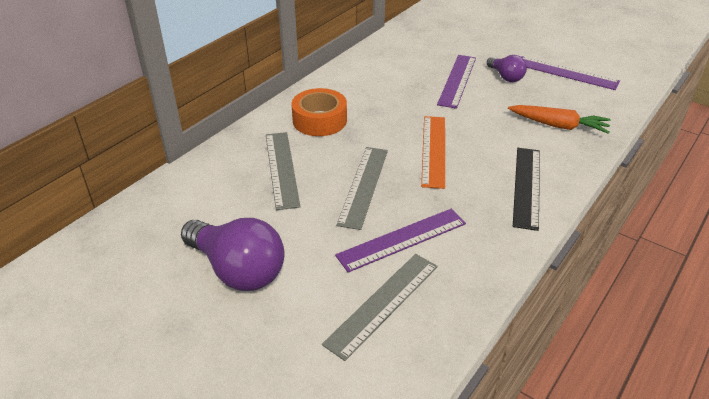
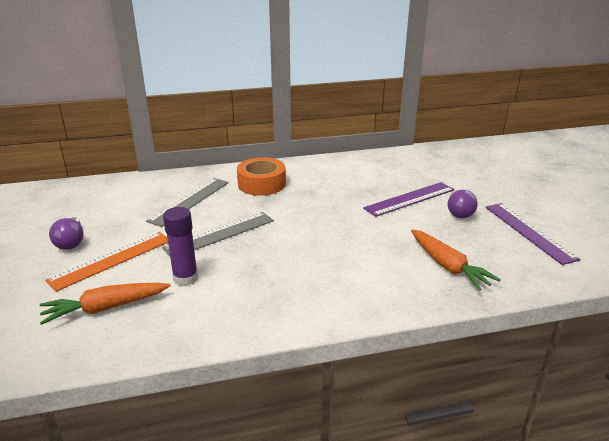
camera: 40 degrees right, 10 degrees down
purple light bulb [181,218,284,291] -> purple light bulb [49,217,84,250], size x0.55
grey ruler [322,254,438,361] -> orange carrot [40,283,170,325]
purple ruler [335,209,466,272] -> purple glue stick [163,207,198,286]
orange ruler [421,116,445,189] -> orange ruler moved to [45,232,168,292]
black ruler [513,148,540,231] -> none

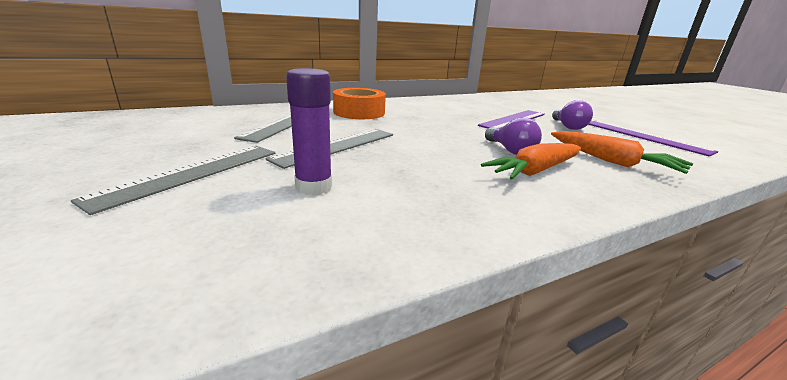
camera: 15 degrees left, 5 degrees down
orange carrot [40,283,170,325] -> orange carrot moved to [481,143,581,180]
orange ruler [45,232,168,292] -> grey ruler [71,146,275,215]
purple light bulb [49,217,84,250] -> purple light bulb moved to [485,117,542,155]

